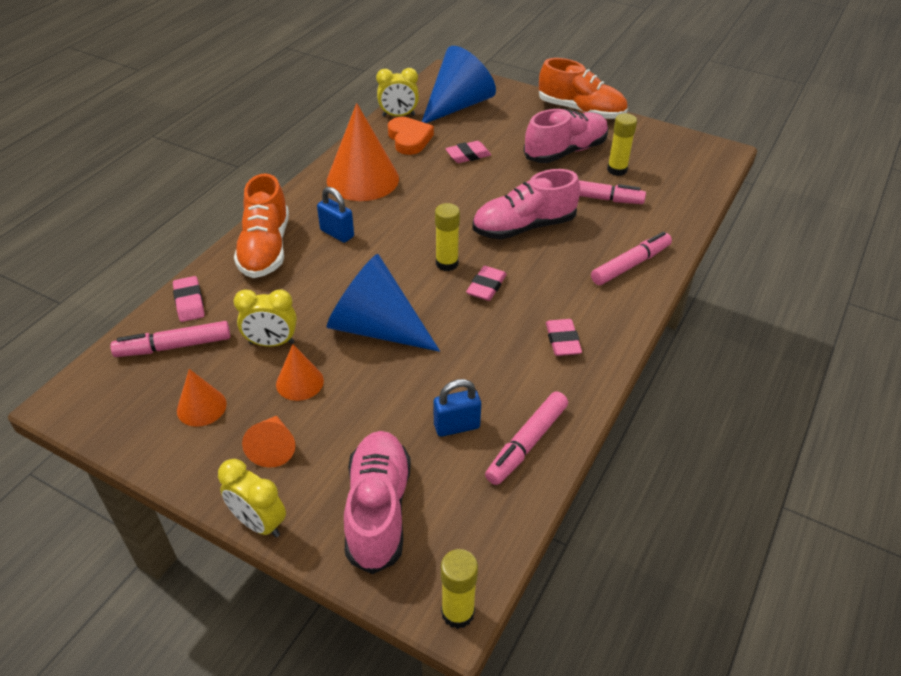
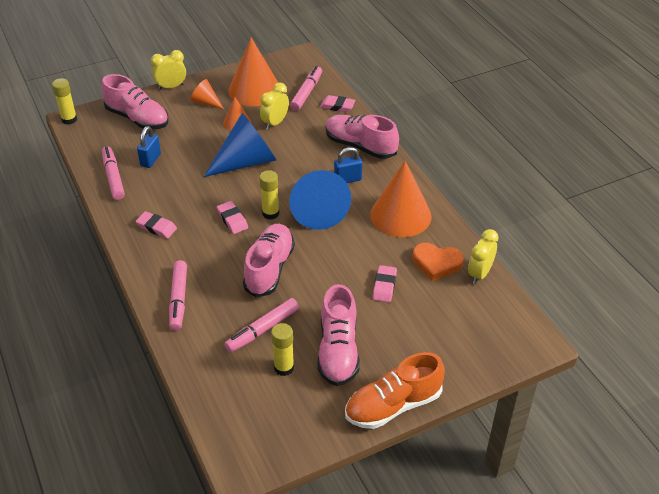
camera: 125 degrees right, 0 degrees up
orange cone [177,369,227,427] -> orange cone [229,37,281,106], size x1.98
orange shoe [234,173,289,278] -> pink shoe [326,115,399,159]
blue cone [422,46,496,123] -> blue cone moved to [289,170,351,230]

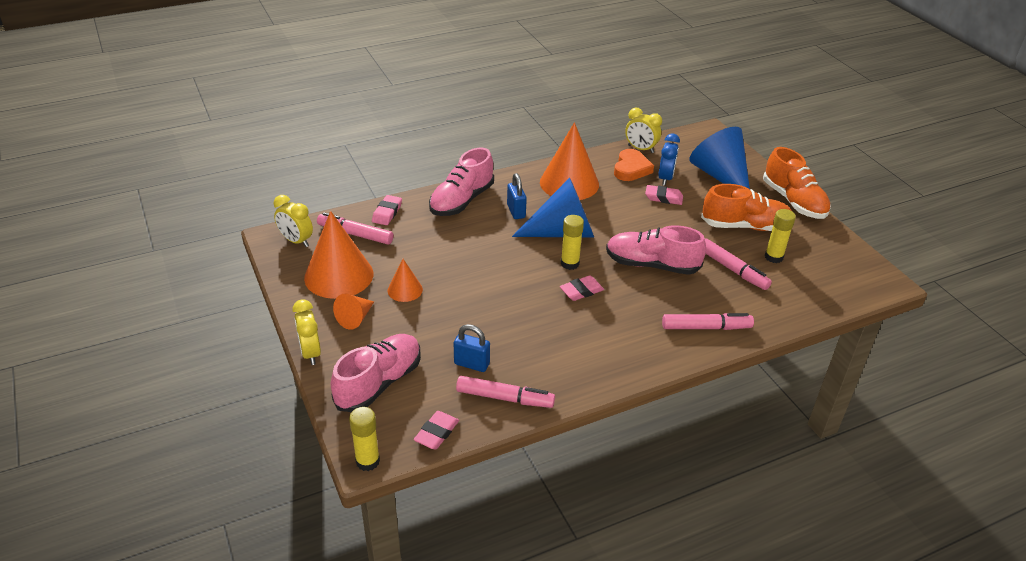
camera: 90 degrees left, 5 degrees down
pink marker [102,146,125,200] -> pink marker turned 150 degrees counterclockwise [456,376,555,408]
pink eraser [136,211,177,239] -> pink eraser moved to [414,411,459,450]
blue cone [204,113,277,177] -> blue cone moved to [690,127,750,189]
yellow clock [260,82,289,130] -> yellow clock moved to [274,195,313,247]
pink shoe [318,284,360,386] -> orange shoe [701,184,793,231]
none -> blue clock [658,133,680,186]

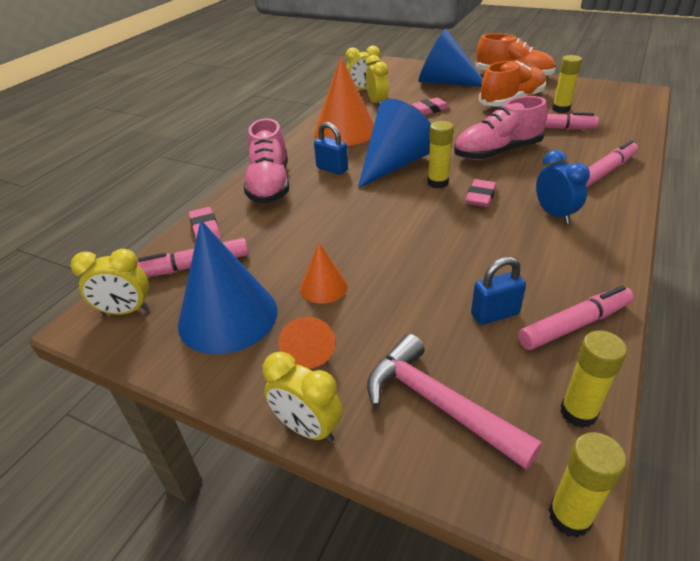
camera: 35 degrees left, 0 degrees up
orange cone [304,211,373,299] -> blue cone [178,220,277,354]
pink shoe [331,334,421,412] -> pink hammer [367,334,542,469]
pink eraser [414,411,459,450] -> yellow glue stick [560,331,627,428]
orange heart [614,149,654,181] -> yellow clock [366,55,389,105]
blue clock [658,133,680,186] -> blue clock moved to [536,150,590,224]

